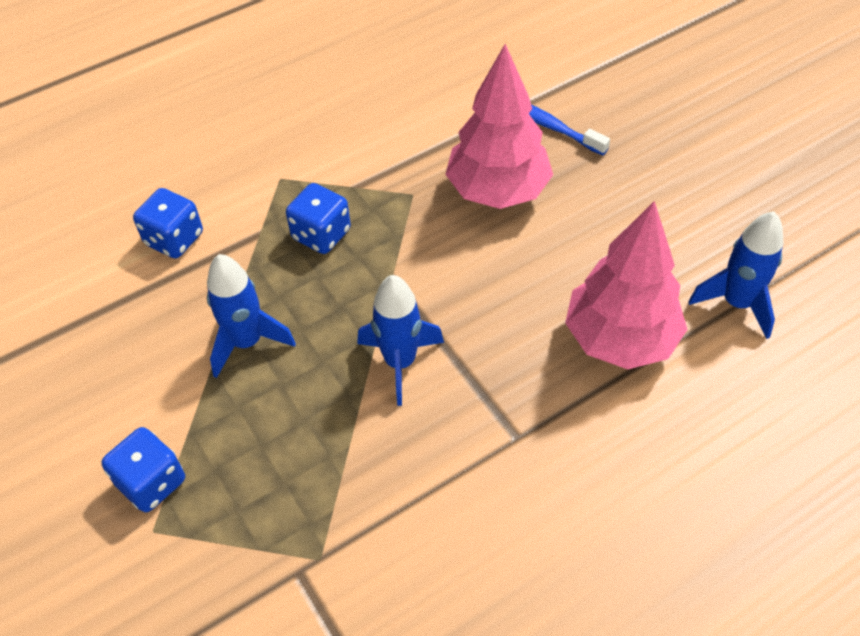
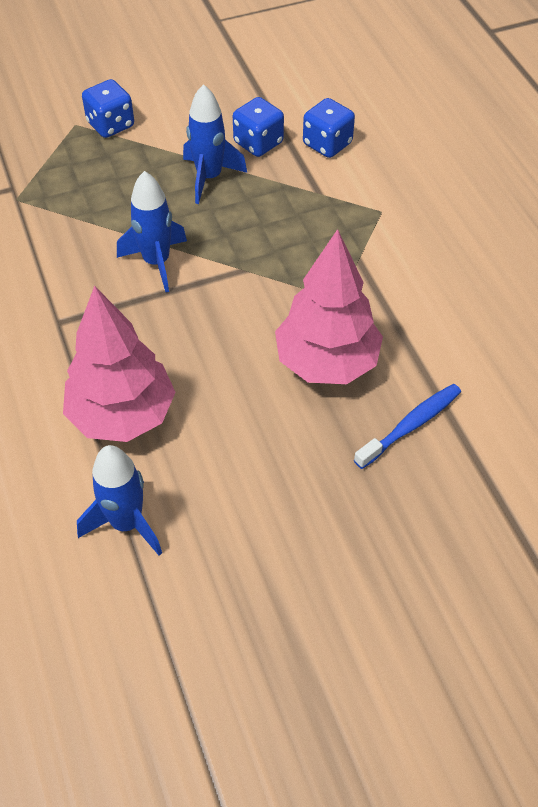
camera: 100 degrees right, 0 degrees up
blue dice [286,183,351,254] -> blue dice moved to [233,97,284,157]

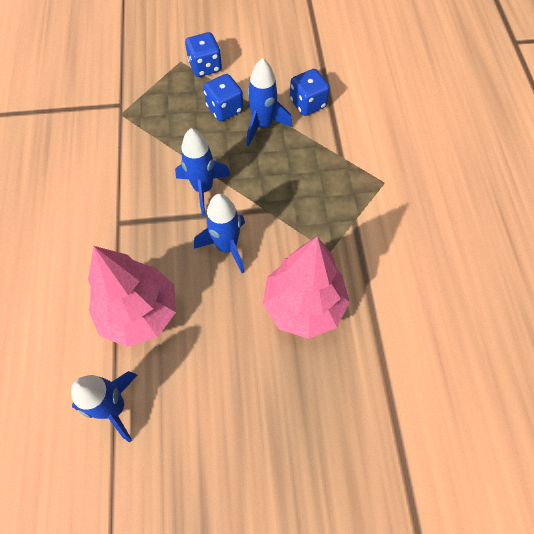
camera: 15 degrees right, 10 degrees up
blue dice [303,98,355,158] -> blue dice moved to [203,74,244,121]
blue toothbrush [354,384,461,469] -> none
none -> blue rocket [194,194,245,273]

